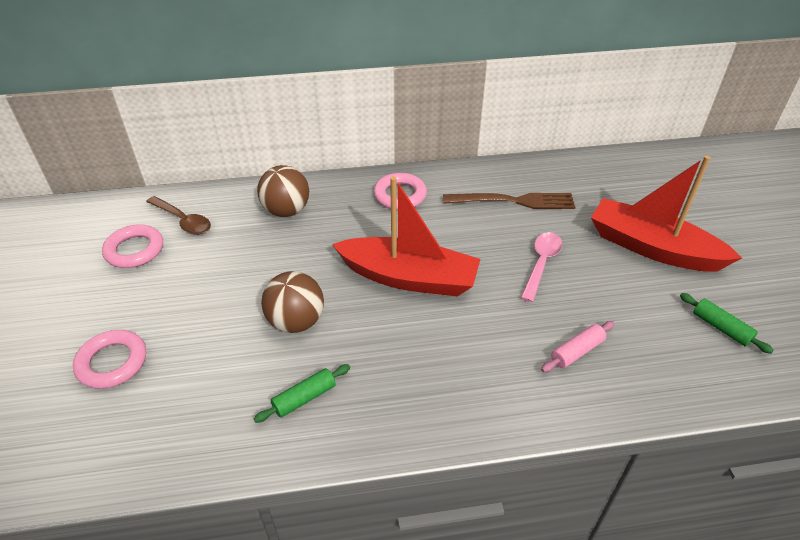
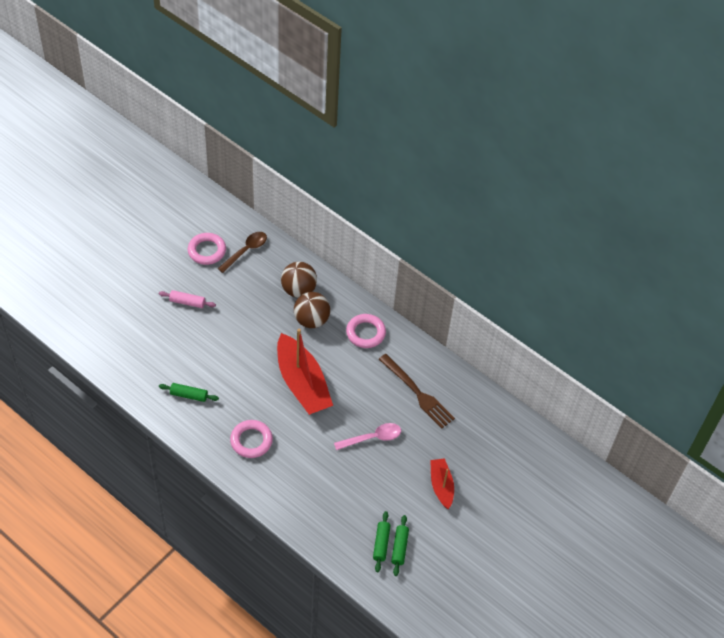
camera: 45 degrees right, 10 degrees up
pink ring [73,330,146,389] -> pink ring moved to [230,420,273,458]
brown spoon [146,196,211,235] -> brown spoon turned 135 degrees counterclockwise [217,232,267,273]
brown ball [261,271,324,333] -> brown ball moved to [294,292,330,328]
pink rolling pin [541,321,615,372] -> pink rolling pin moved to [159,290,216,308]
red boat [591,156,742,272] -> red boat [430,458,454,509], size x0.54
none -> green rolling pin [373,511,390,572]

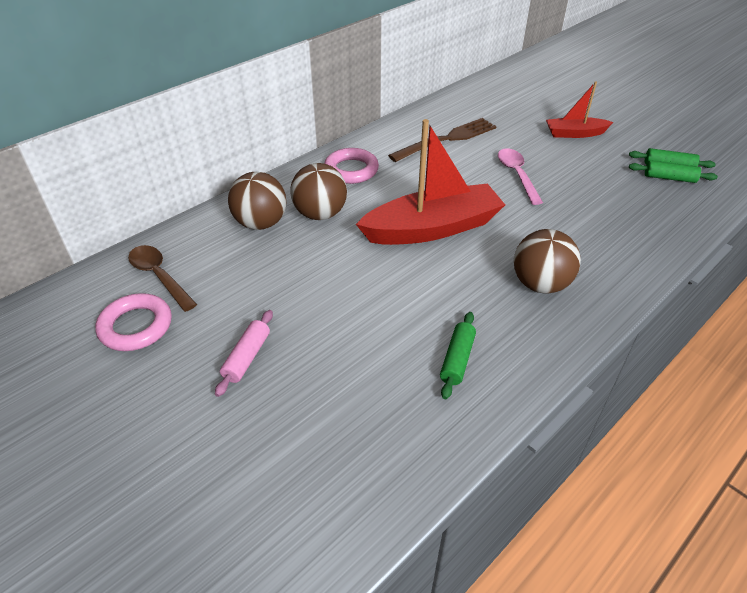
camera: 80 degrees left, 10 degrees down
pink ring [230,420,273,458] -> brown ball [514,229,581,293]

